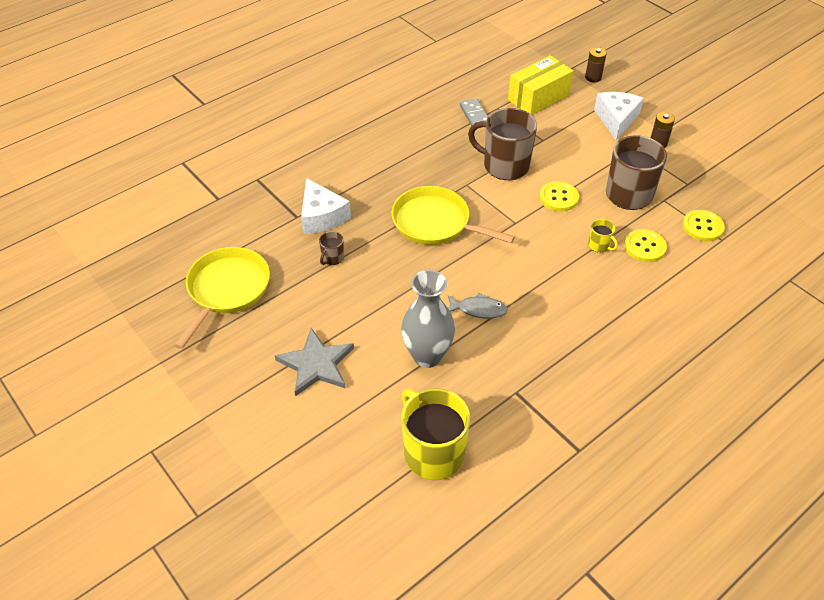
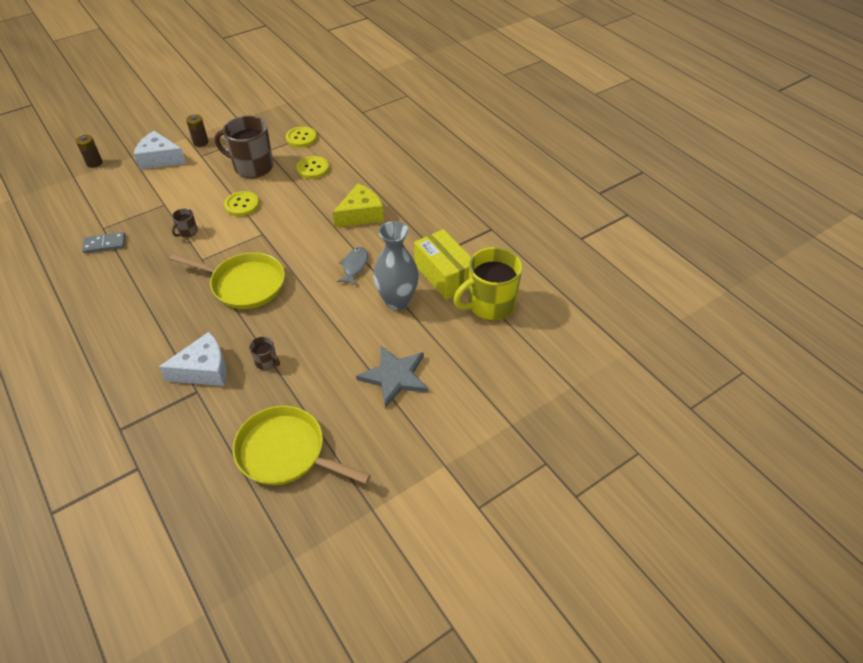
camera: 85 degrees left, 0 degrees up
yellow pan [391,186,515,245] -> yellow pan turned 105 degrees counterclockwise [170,252,285,309]
brown mug [468,108,537,180] -> brown mug [172,208,198,238], size x0.44
yellow box [508,55,573,115] -> yellow box moved to [414,229,471,300]
yellow mug [588,219,618,253] -> none
none -> yellow cheese [333,184,384,227]

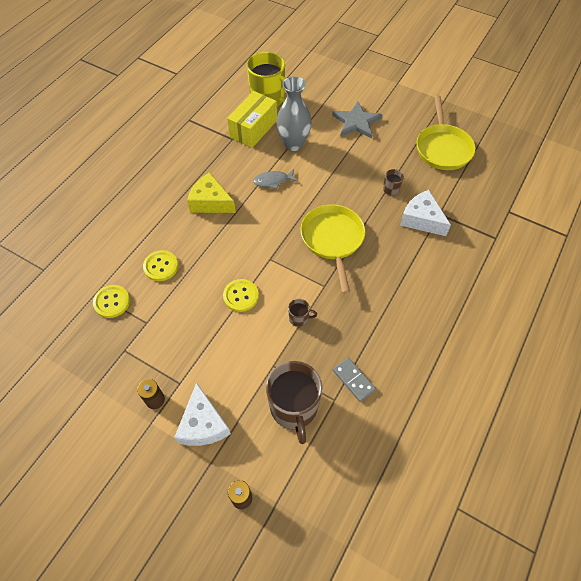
camera: 115 degrees left, 10 degrees up
brown mug [214,116,273,178] -> brown mug moved to [266,361,322,444]

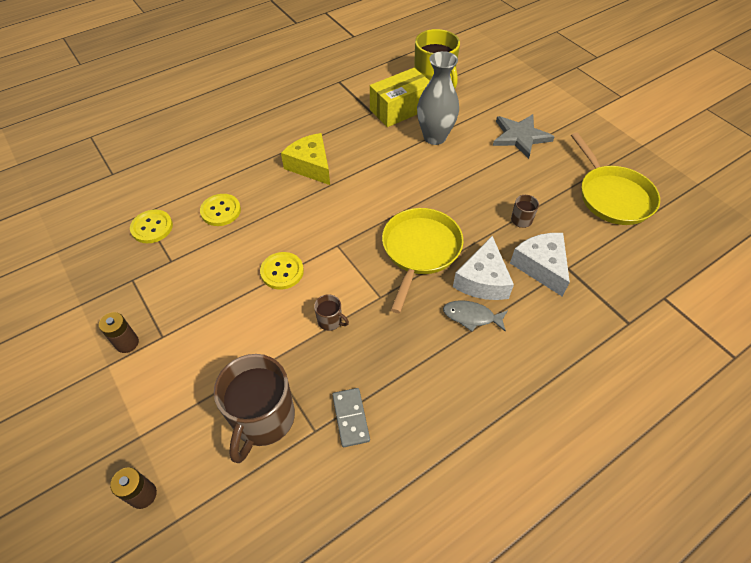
camera: 25 degrees right, 5 degrees down
white cheese [174,382,231,446] -> white cheese moved to [453,236,514,300]
grey fish [253,169,298,189] -> grey fish moved to [443,300,508,332]
yellow pan [417,95,476,170] -> yellow pan turned 45 degrees counterclockwise [571,132,660,225]

